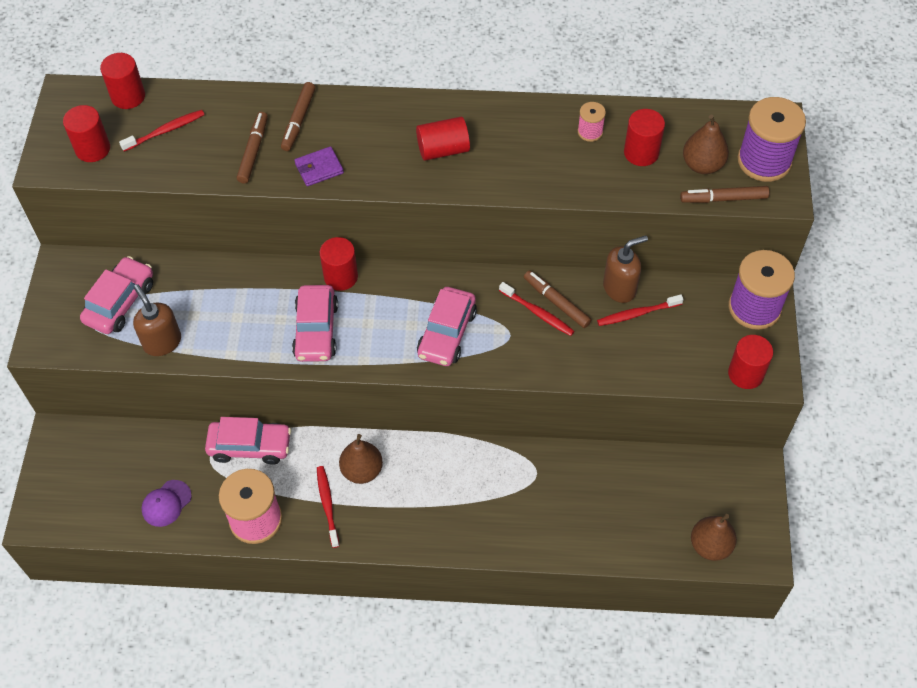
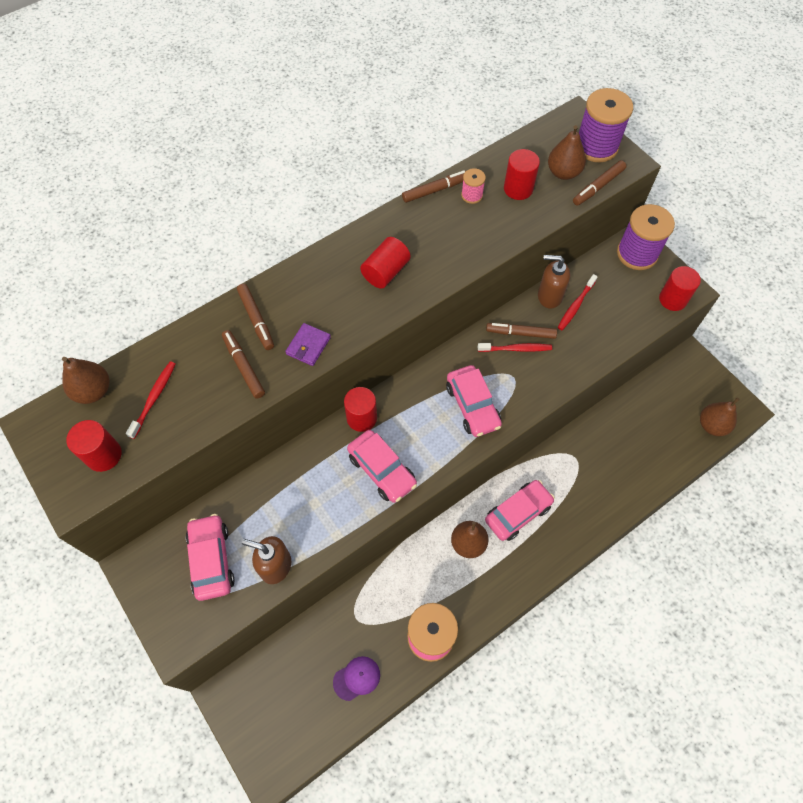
camera: 40 degrees left, 5 degrees up
red cylinder [100,53,145,109] -> brown pear [62,357,110,404]
purple cap [142,480,192,527] -> purple cap turned 120 degrees counterclockwise [333,656,380,701]
pink car [205,417,291,465] -> pink car moved to [485,480,555,541]
red toothbrush [317,466,339,548] -> none
brown soap dispenser [603,235,648,303] -> brown soap dispenser turned 105 degrees counterclockwise [538,255,570,309]
none -> brown marker [402,170,466,203]

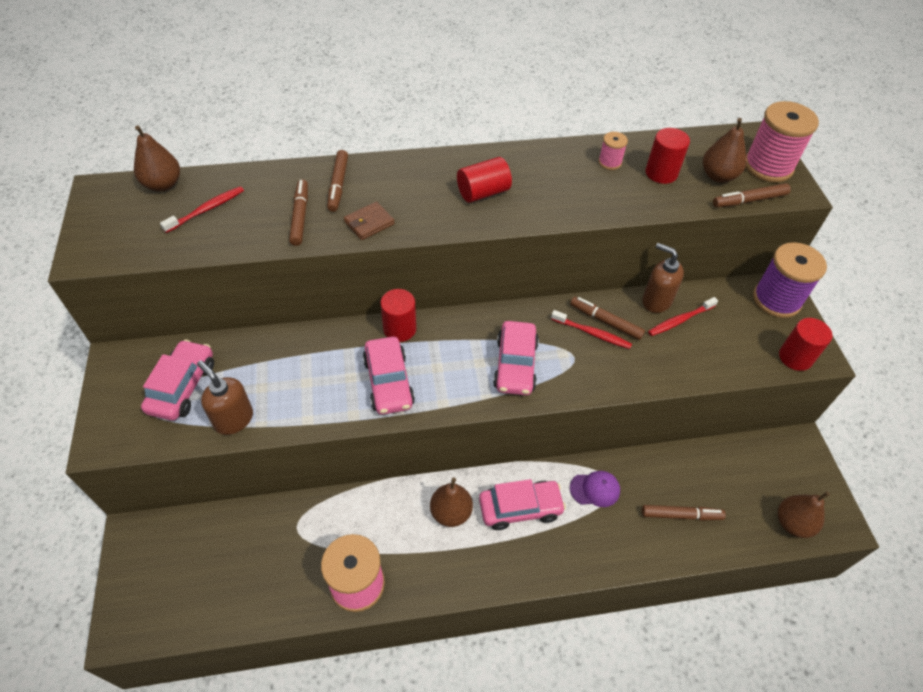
camera: 25 degrees right, 10 degrees down
red cylinder [66,420,122,472] -> none
purple wallet [285,323,331,366] -> brown wallet [344,201,395,240]
purple cap [333,656,380,701] -> purple cap moved to [570,471,620,507]
brown marker [402,170,466,203] -> brown marker moved to [642,505,726,521]
purple spool [579,88,633,162] -> pink spool [745,101,819,183]

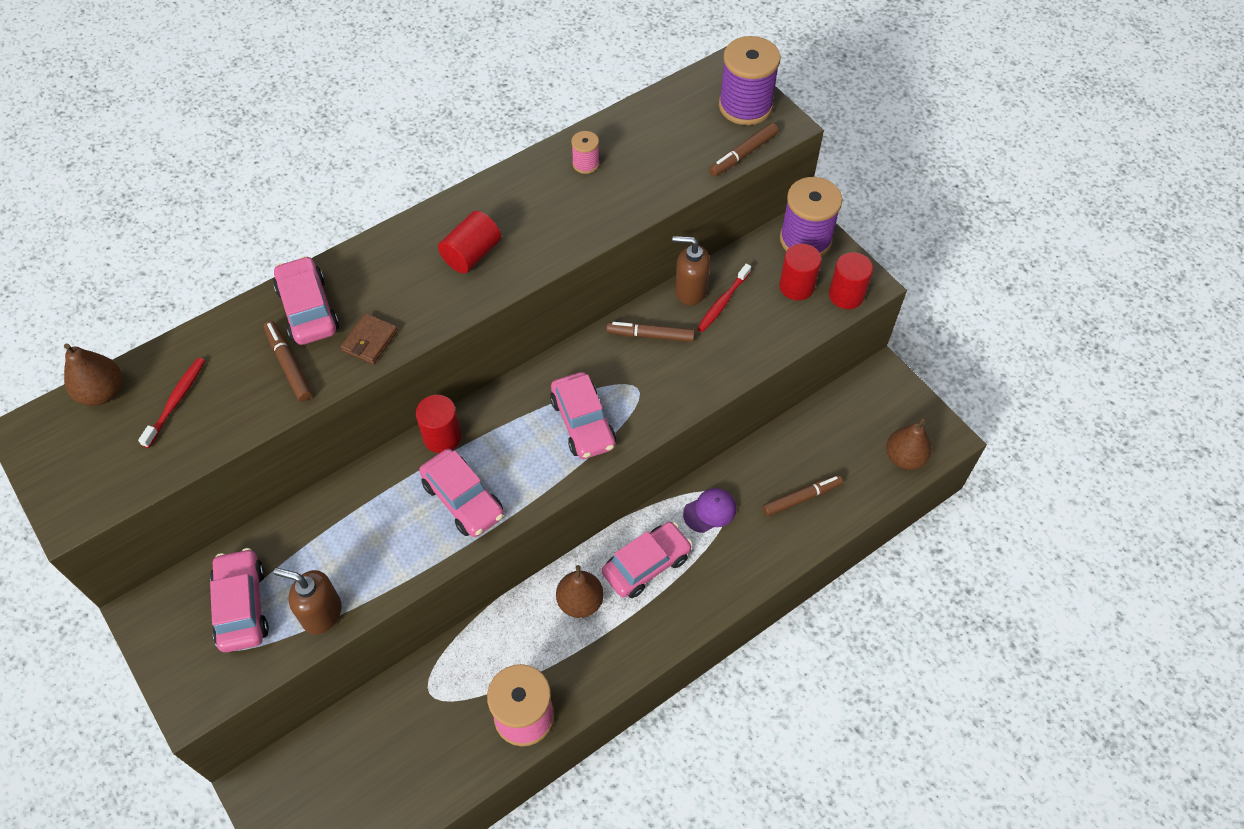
camera: 25 degrees left, 5 degrees up
brown marker [327,150,348,212] -> pink car [273,256,339,345]
red toothbrush [551,310,632,349] -> none
red cylinder [646,128,690,184] -> red cylinder moved to [779,244,822,300]
brown pear [703,118,746,183] -> none
pink spool [745,101,819,183] -> purple spool [719,36,781,125]

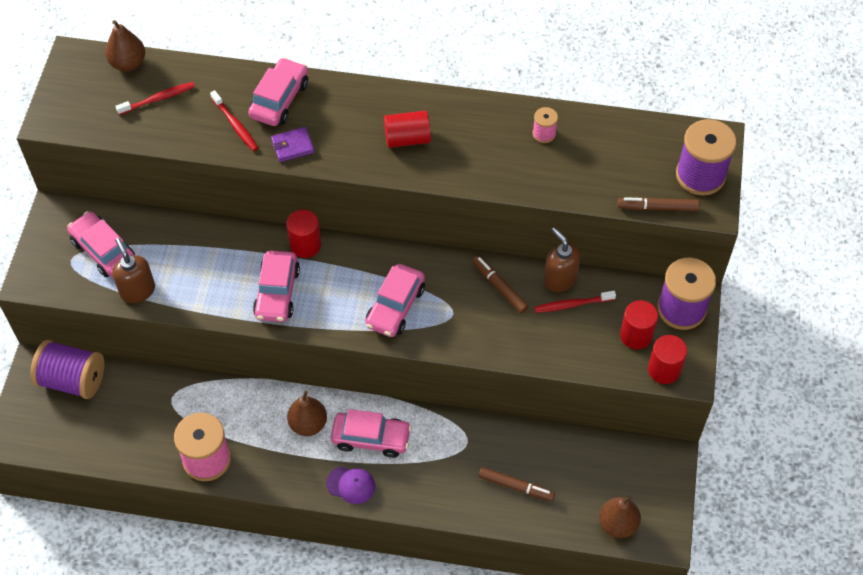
camera: 45 degrees right, 0 degrees up
pink car [210,548,269,652] -> pink car turned 75 degrees counterclockwise [67,211,135,277]
brown marker [264,321,312,402] -> red toothbrush [210,90,258,151]
brown wallet [340,313,398,364] -> purple wallet [271,127,314,162]
purple cap [683,488,736,533] -> purple cap moved to [326,467,375,504]
none -> purple spool [30,340,104,399]

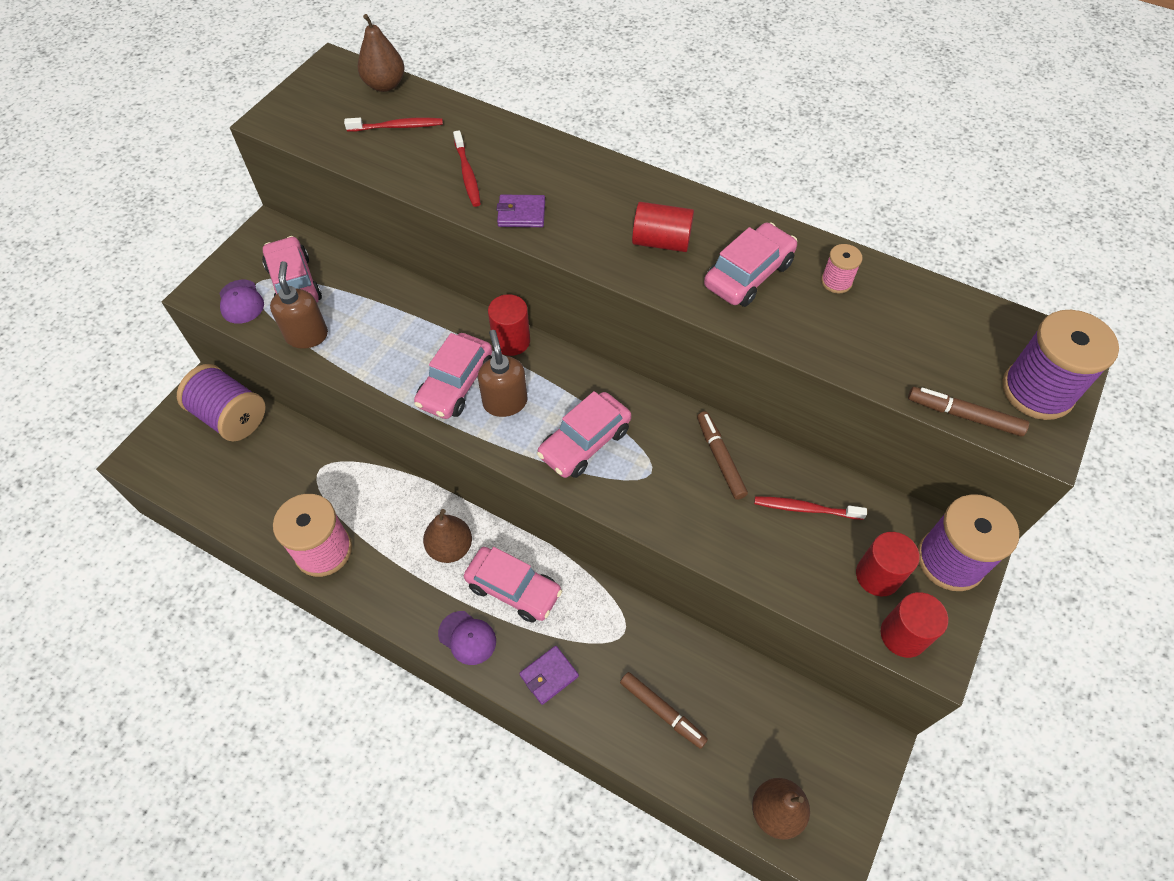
camera: 20 degrees right, 0 degrees up
pink car [248,57,308,126] -> pink car moved to [704,222,797,307]
brown soap dispenser [544,227,581,292] -> brown soap dispenser moved to [478,330,528,417]
none -> purple cap [219,280,264,324]
none -> purple wallet [519,646,579,705]

